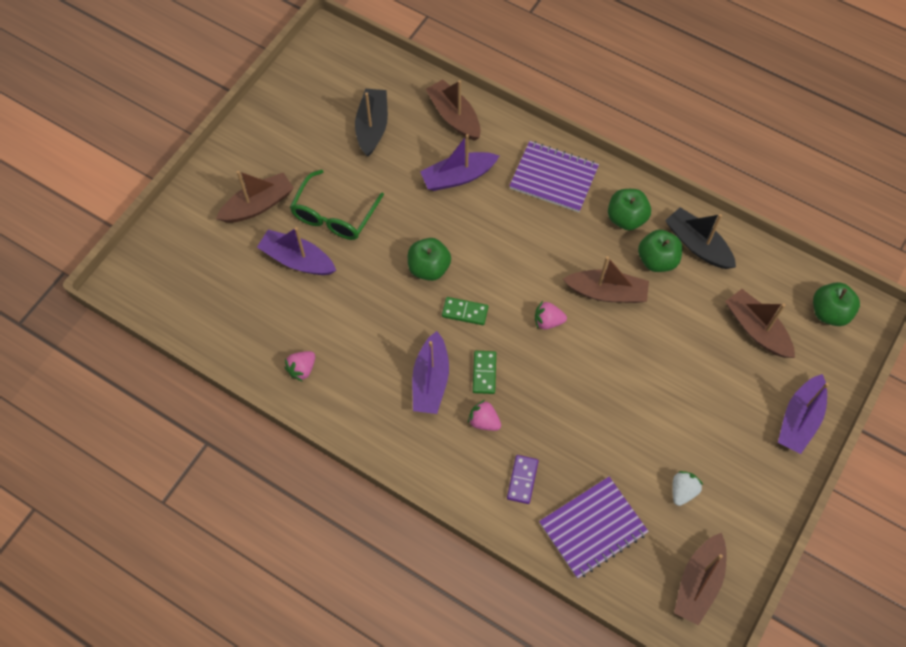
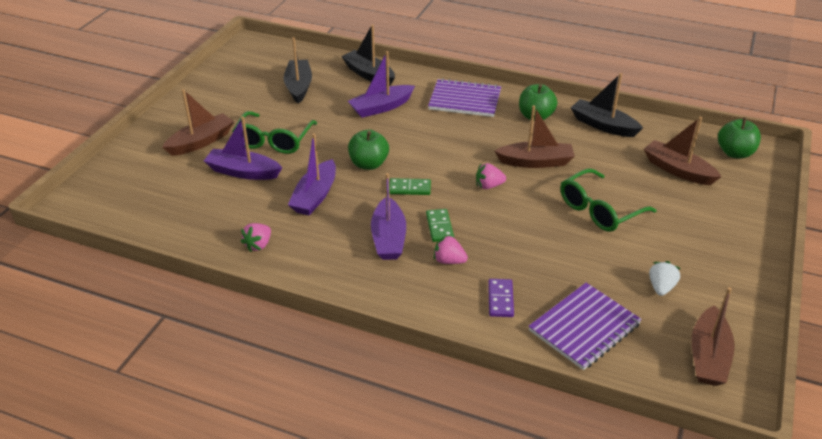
camera: 10 degrees left, 25 degrees down
brown boat [425,79,481,141] -> black boat [341,24,395,86]
green apple [638,229,682,272] -> none
purple boat [778,374,829,454] -> purple boat moved to [288,133,336,216]
none -> green glasses [560,169,657,232]

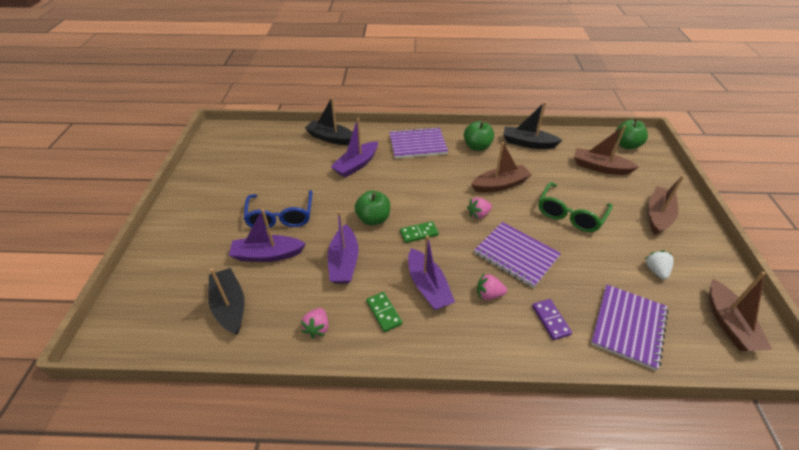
camera: 20 degrees left, 5 degrees up
brown boat [162,89,234,156] -> brown boat moved to [648,175,684,235]
green glasses [232,111,317,154] -> blue glasses [244,190,313,229]
black boat [284,37,312,104] -> black boat moved to [208,268,245,335]
green domino [426,209,454,242] -> green domino moved to [366,292,402,332]
none -> purple notebook [474,222,561,288]

